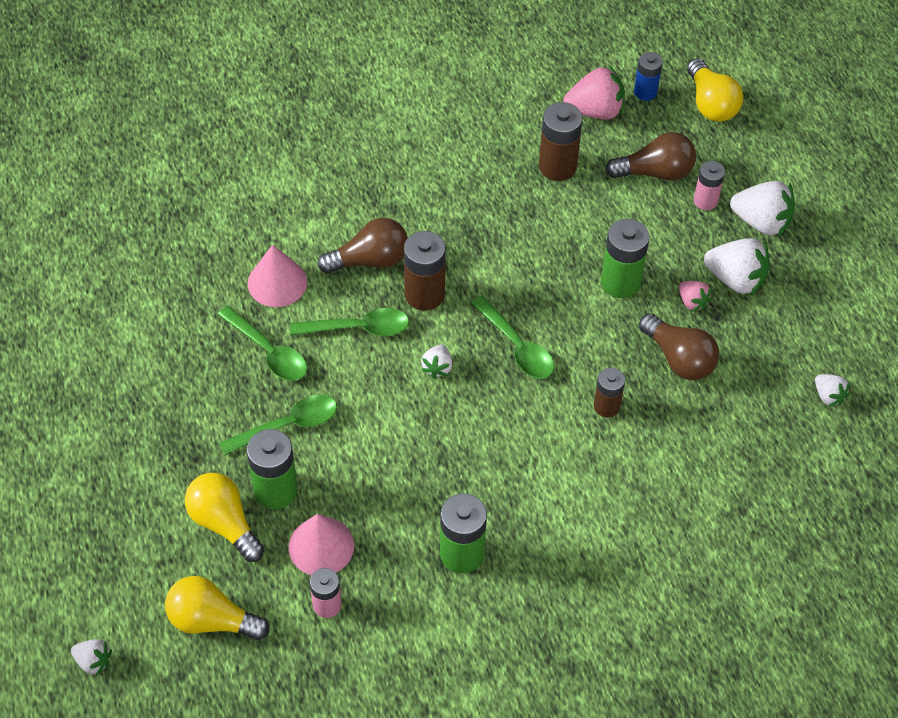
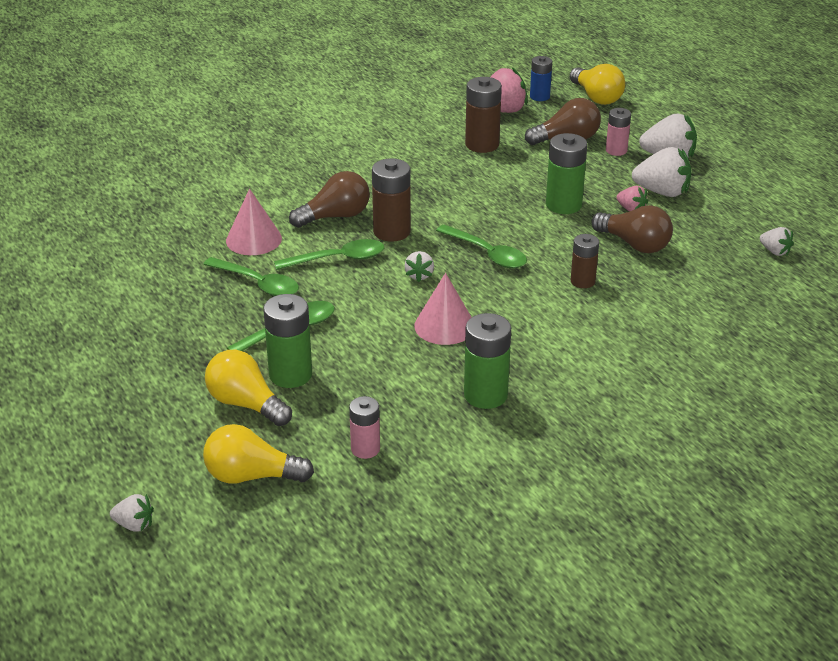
camera: 10 degrees left, 20 degrees down
pink cone [289,514,354,575] -> pink cone moved to [414,273,472,345]

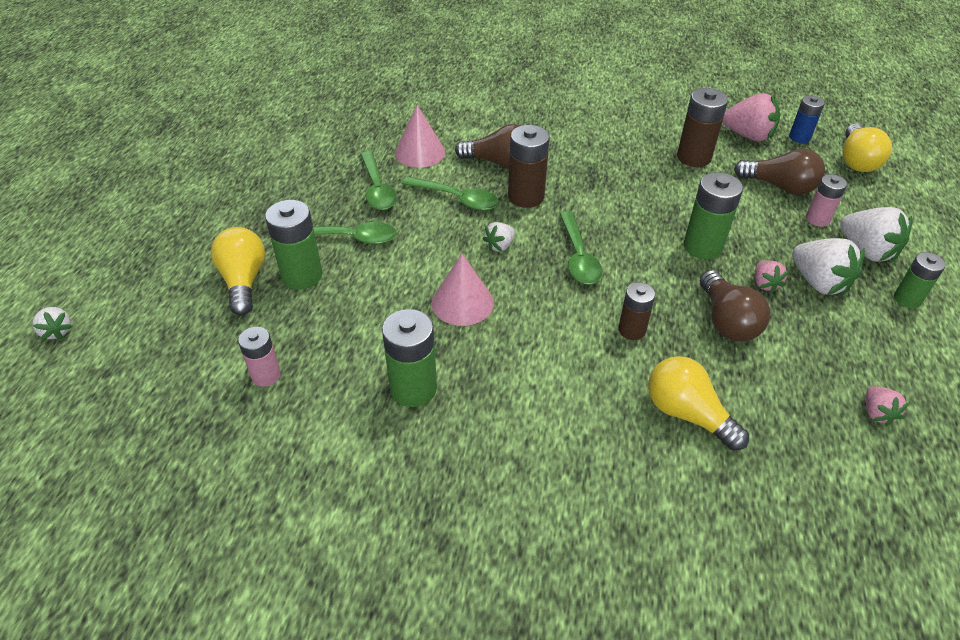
camera: 40 degrees right, 10 degrees up
yellow light bulb [203,424,314,484] -> yellow light bulb moved to [648,356,749,451]
white strawberry [760,227,794,256] -> pink strawberry [866,386,909,426]
none -> green battery [894,252,946,308]

